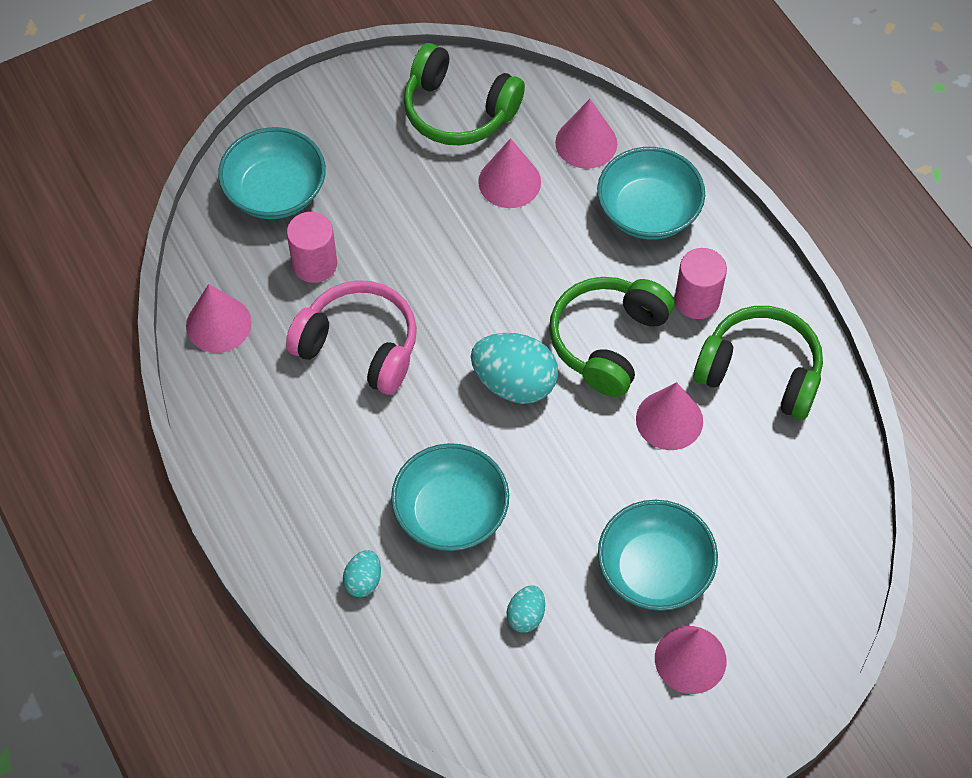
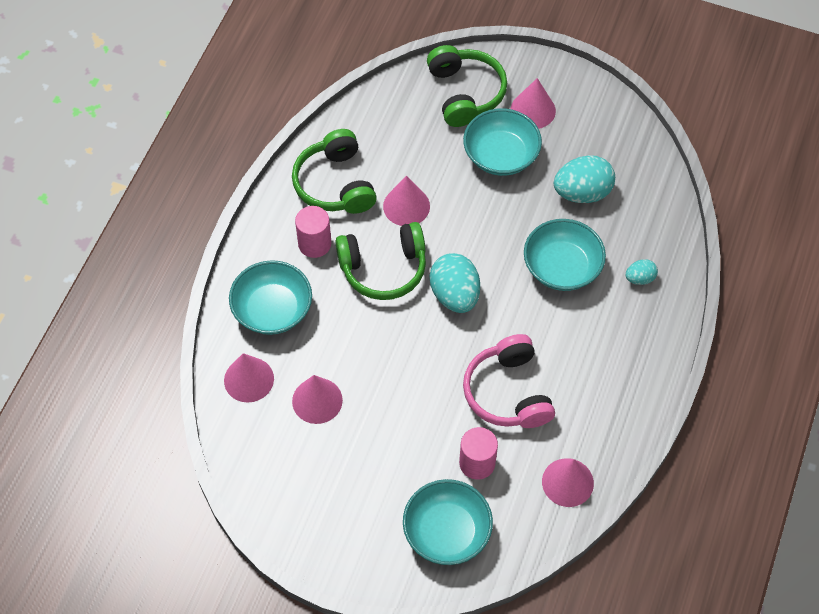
camera: 130 degrees left, 0 degrees up
green headphones [404,43,525,146] -> green headphones moved to [427,45,507,127]
turquoise egg [506,585,545,632] -> turquoise egg [554,155,615,203], size x1.94

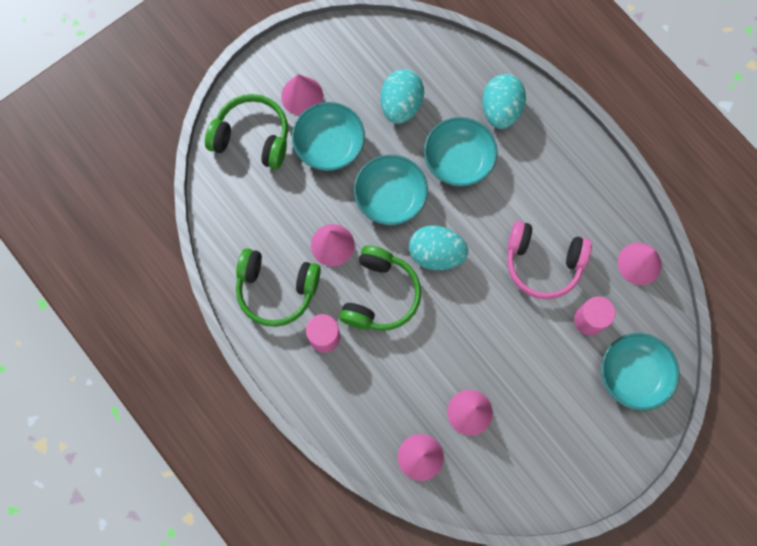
camera: 60 degrees left, 15 degrees up
turquoise bowl [229,260,312,335] -> turquoise bowl moved to [354,155,428,225]
turquoise egg [626,259,658,285] -> turquoise egg [482,74,526,129], size x1.94

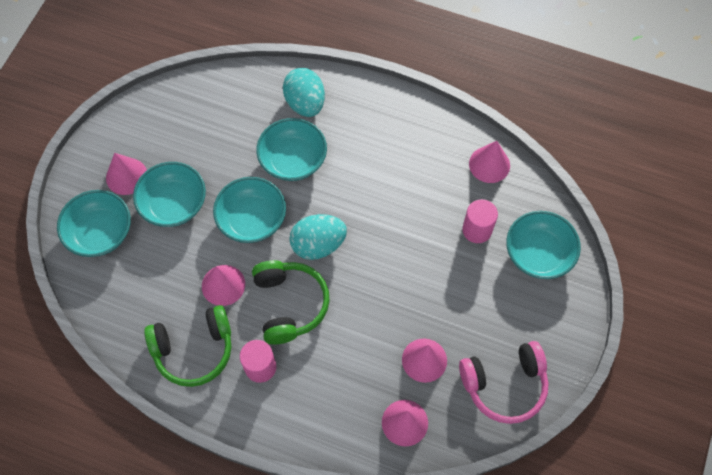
camera: 30 degrees left, 10 degrees down
green headphones [205,94,288,169] -> turquoise bowl [57,190,131,257]
turquoise egg [381,69,424,124] -> none
pink headphones [507,221,592,299] -> pink headphones moved to [459,341,549,424]

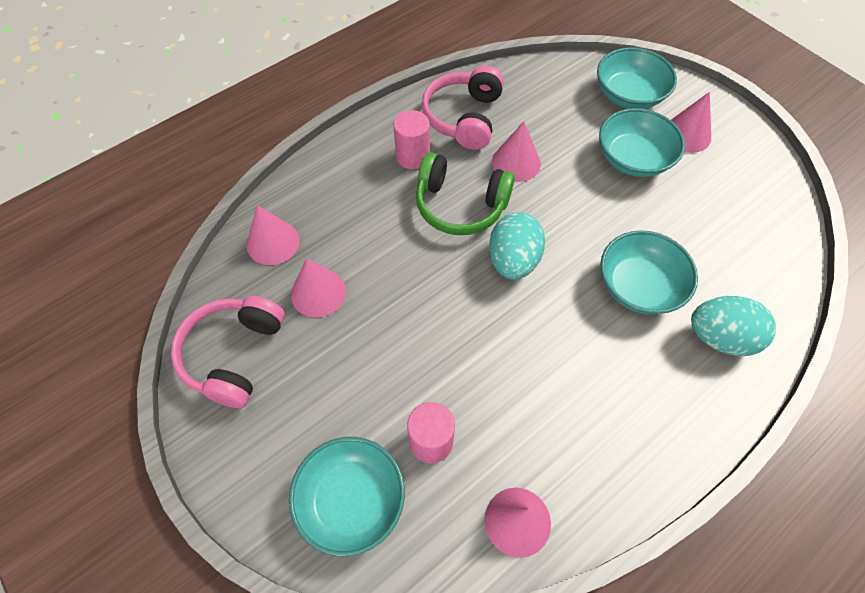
camera: 120 degrees right, 5 degrees down
green headphones [144,305,231,387] -> pink headphones [422,66,504,150]
turquoise bowl [213,177,286,243] -> none

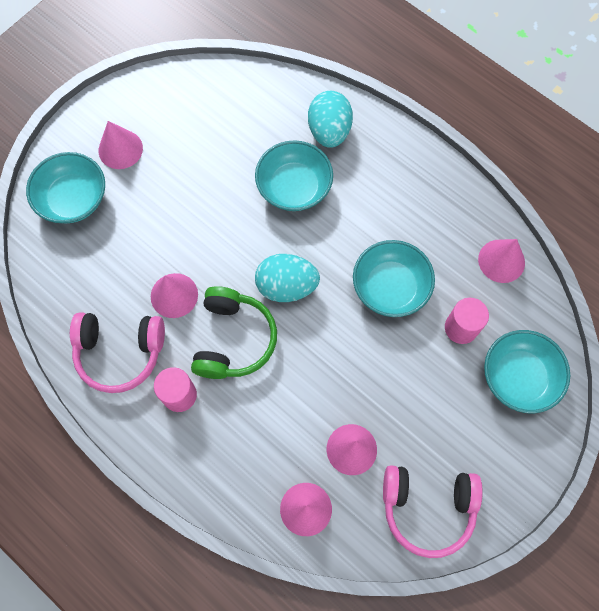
camera: 100 degrees left, 10 degrees up
turquoise bowl [599,108,685,177] -> turquoise bowl moved to [353,240,435,317]

